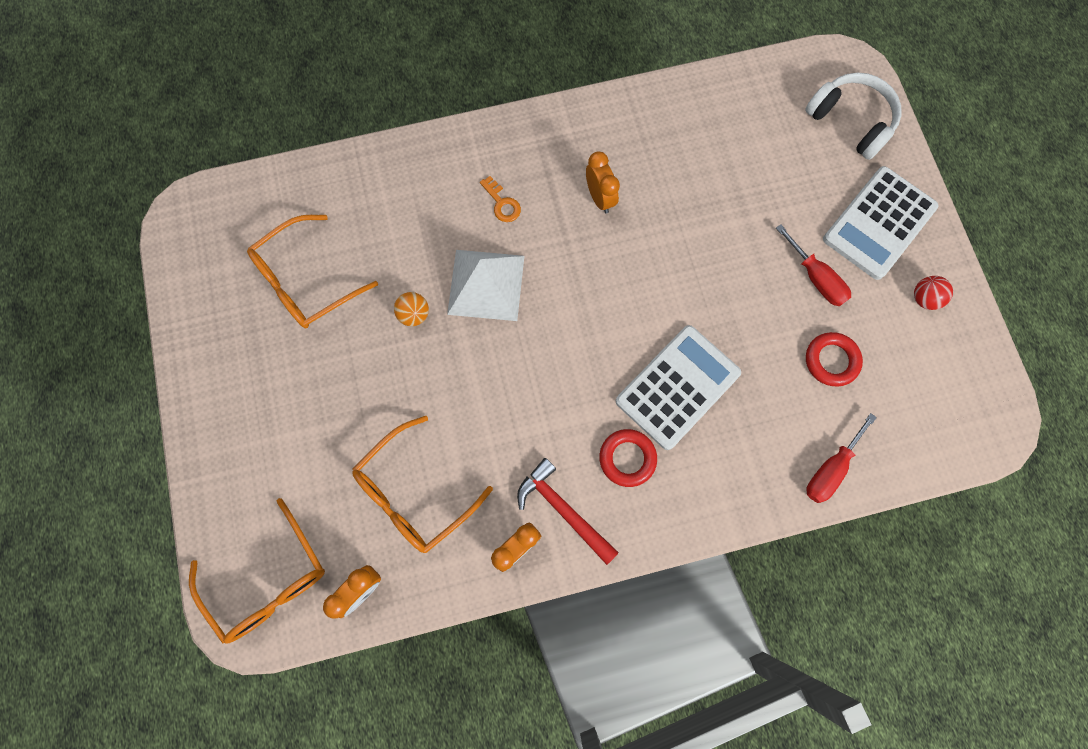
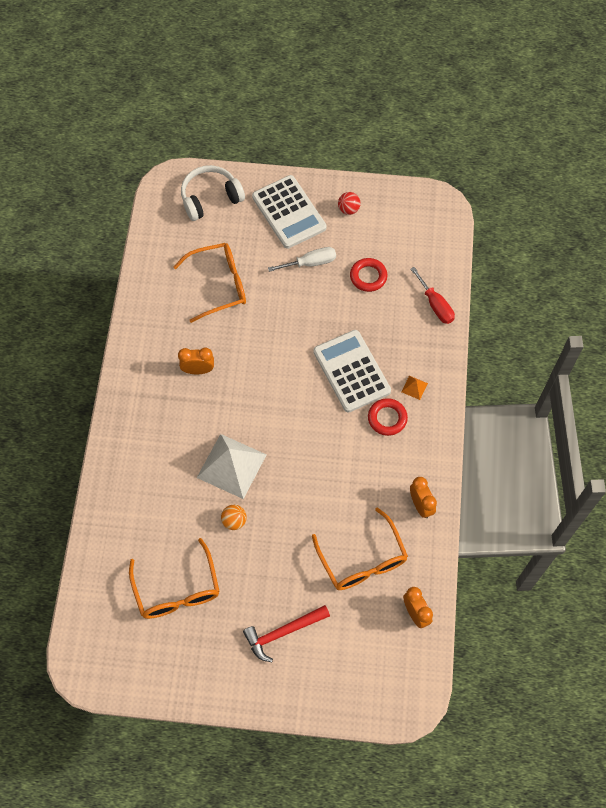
camera: 70 degrees left, 10 degrees down
orange glasses [189,498,325,644] -> orange glasses moved to [173,243,246,323]
orange key [480,176,521,222] -> none
red hammer [517,458,619,565] -> red hammer moved to [243,605,330,662]
red screwdriver [776,224,851,306] -> white screwdriver [268,247,336,272]
none -> orange pyramid [401,376,428,400]

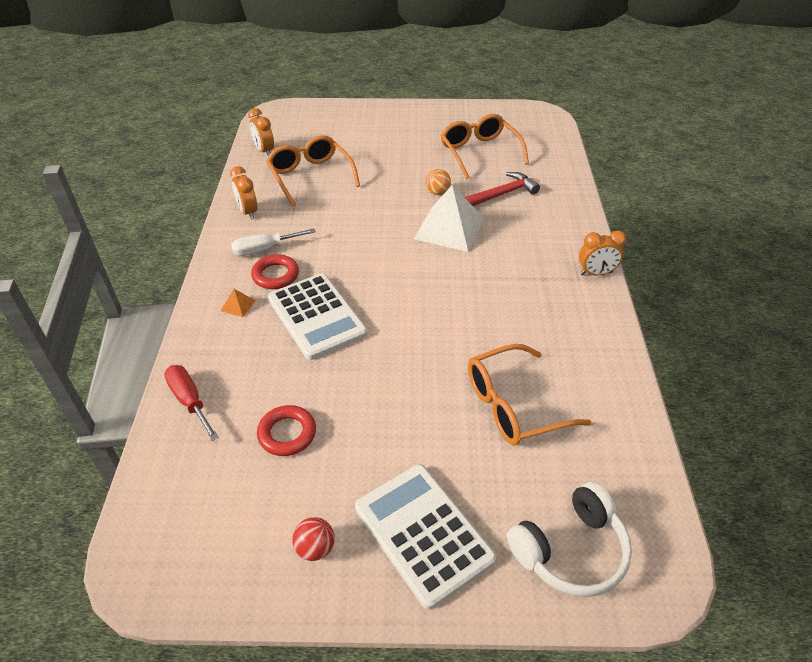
camera: 175 degrees right, 20 degrees down
orange clock [178,348,214,374] -> orange clock moved to [579,230,626,275]
red hammer [243,605,330,662] -> red hammer moved to [464,172,540,206]
white screwdriver [268,247,336,272] -> white screwdriver moved to [231,228,316,256]

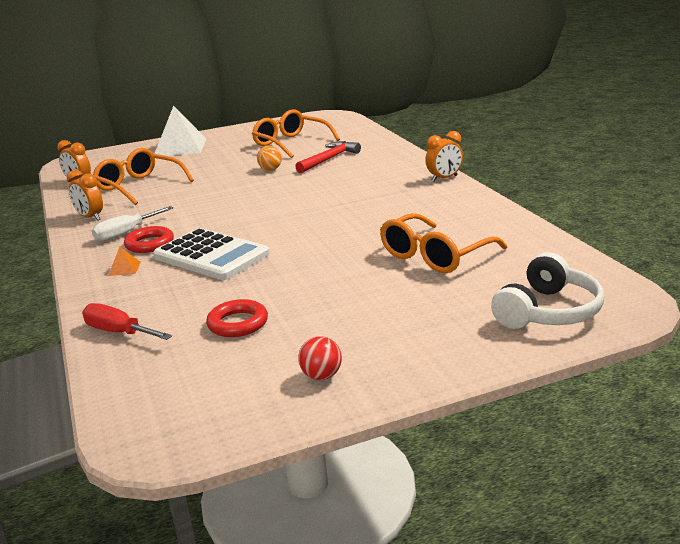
camera: 20 degrees left, 20 degrees down
white calculator [355,464,497,609] -> none
white pyramid [414,185,485,252] -> white pyramid moved to [155,106,206,156]

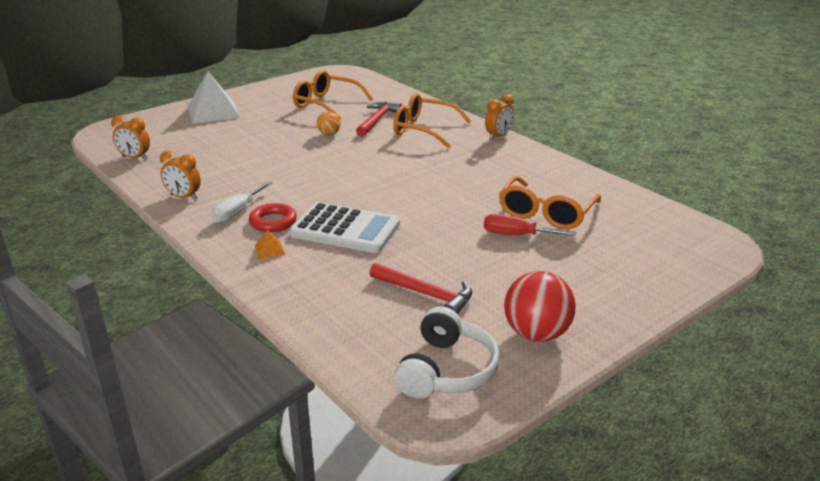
camera: 20 degrees left, 5 degrees up
red screwdriver [82,303,172,340] -> red screwdriver moved to [484,214,576,236]
orange glasses [93,148,194,205] -> orange glasses moved to [393,93,471,148]
red ring [206,299,268,337] -> red hammer [369,263,472,314]
red ball [298,336,342,380] -> red ball [504,271,576,342], size x1.89
white headphones [491,252,604,329] -> white headphones moved to [394,306,500,399]

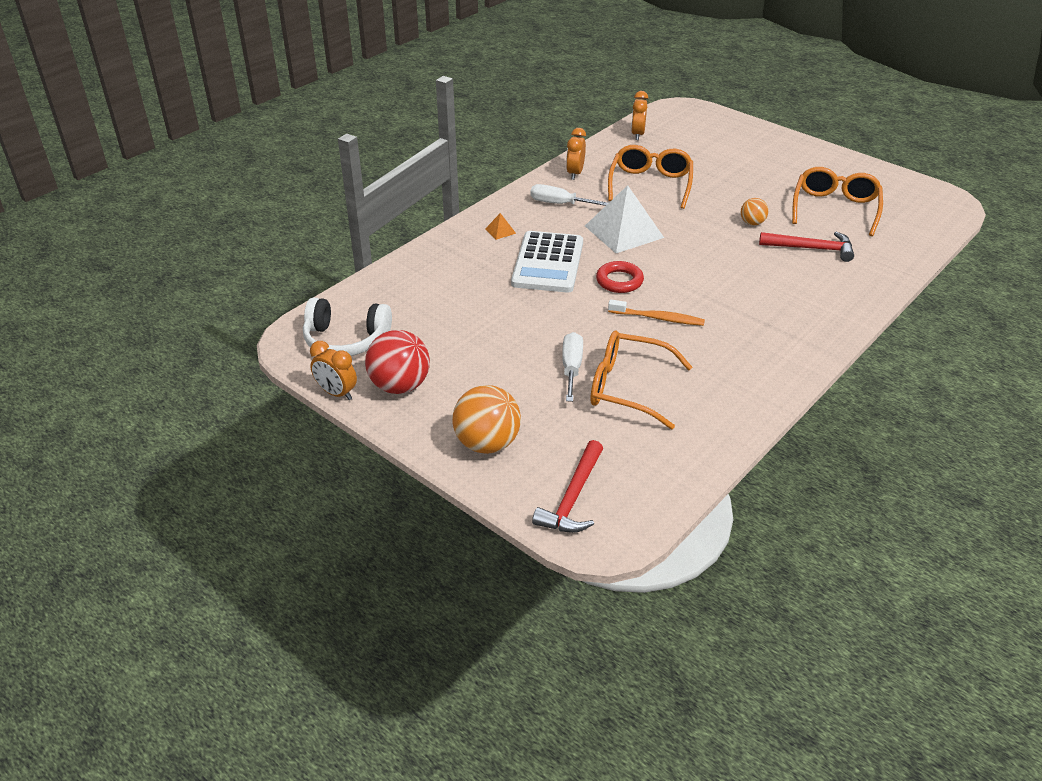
camera: 80 degrees right, 10 degrees up
white pyramid [188,71,241,124] -> white pyramid moved to [585,185,664,253]
red ring [249,203,297,232] -> red ring moved to [596,261,644,293]
red hammer [369,263,472,314] -> red hammer moved to [532,440,603,533]
orange glasses [393,93,471,148] -> orange glasses moved to [608,145,693,209]
red screwdriver [484,214,576,236] -> white screwdriver [562,332,583,402]
orange clock [485,94,514,140] -> orange clock moved to [310,341,357,400]
none -> orange ball [452,385,521,454]
none -> orange toothbrush [608,299,705,326]

